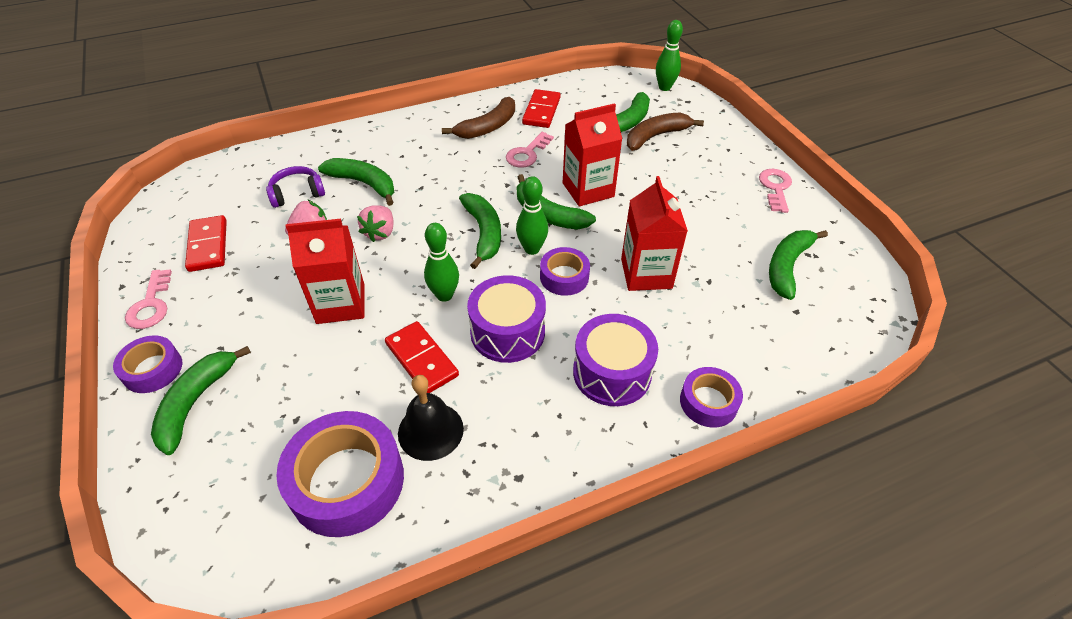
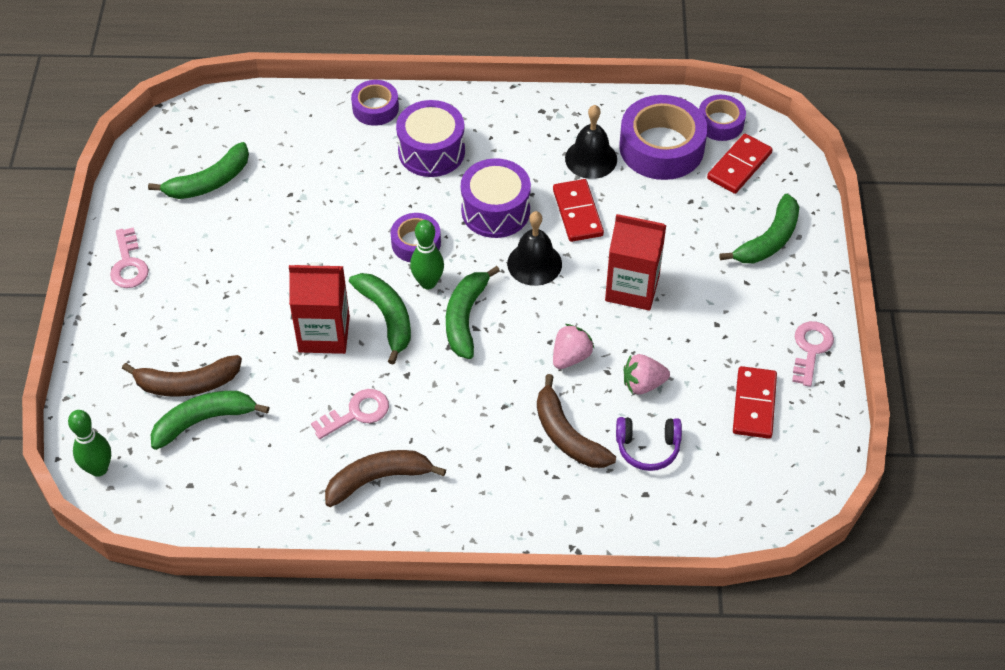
camera: 155 degrees left, 5 degrees up
purple tape [113,335,182,393] -> purple tape moved to [699,95,746,141]
green banana [318,158,394,206] -> brown banana [537,374,616,468]
green bowling pin [424,223,459,302] -> black bell [507,211,562,286]
red domino [522,89,561,128] -> red domino moved to [707,134,773,194]
red carton [621,176,688,291] -> none
pink key [759,169,792,213] -> pink key turned 45 degrees counterclockwise [110,227,149,288]

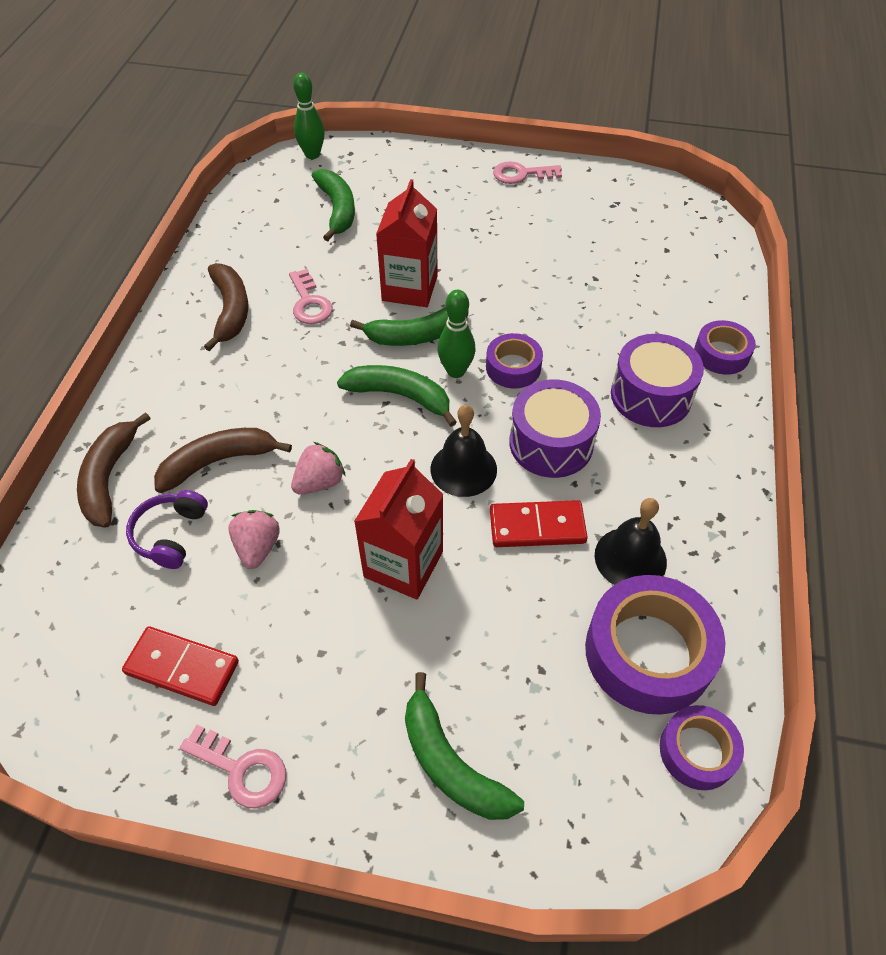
camera: 100 degrees right, 0 degrees up
brown banana [122,355,242,397] -> brown banana moved to [77,412,151,528]
green banana [148,142,249,199] -> none
pink strawberry [553,324,594,369] -> pink strawberry turned 90 degrees counterclockwise [291,442,345,495]
red domino [707,134,773,194] -> none

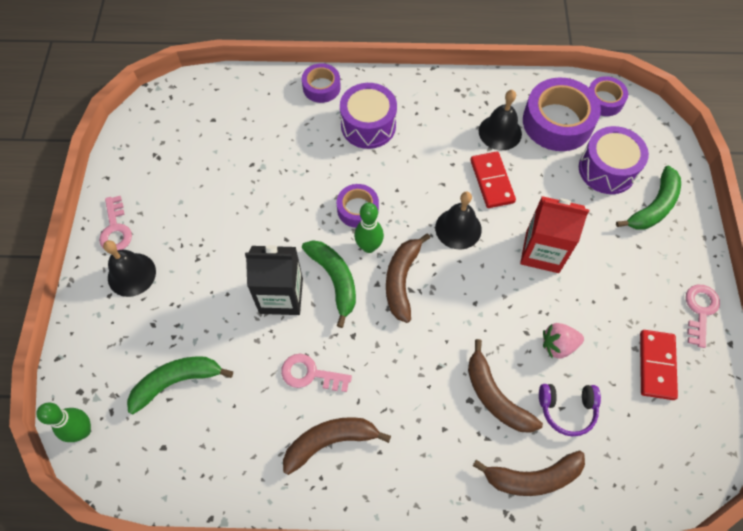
camera: 100 degrees left, 10 degrees up
pink key [289,269,333,324] -> pink key turned 135 degrees counterclockwise [281,354,352,392]
pink strawberry [291,442,345,495] -> none
green banana [337,365,457,427] -> brown banana [386,233,430,323]
red carton [376,179,437,307] -> black carton [245,245,303,315]
purple drum [509,379,601,478] -> purple drum moved to [579,126,649,194]
none -> black bell [103,240,156,297]

